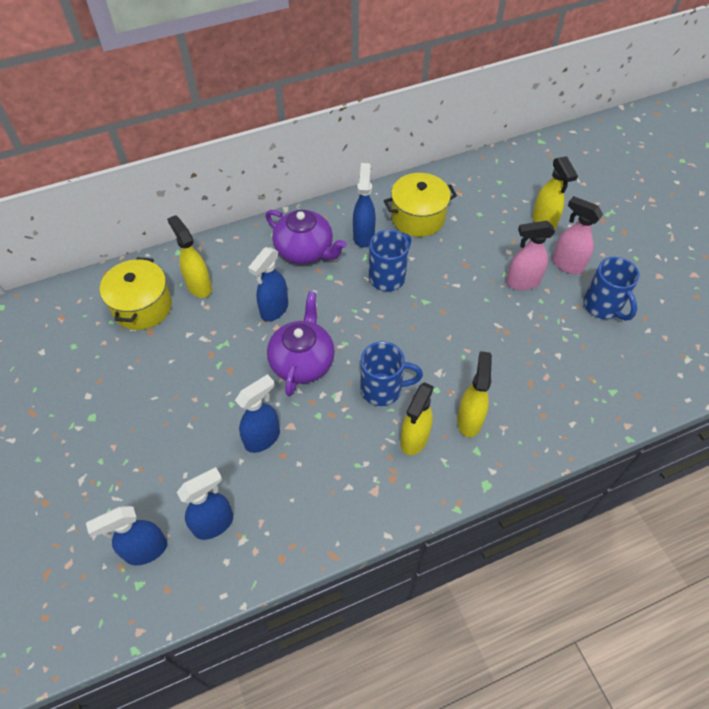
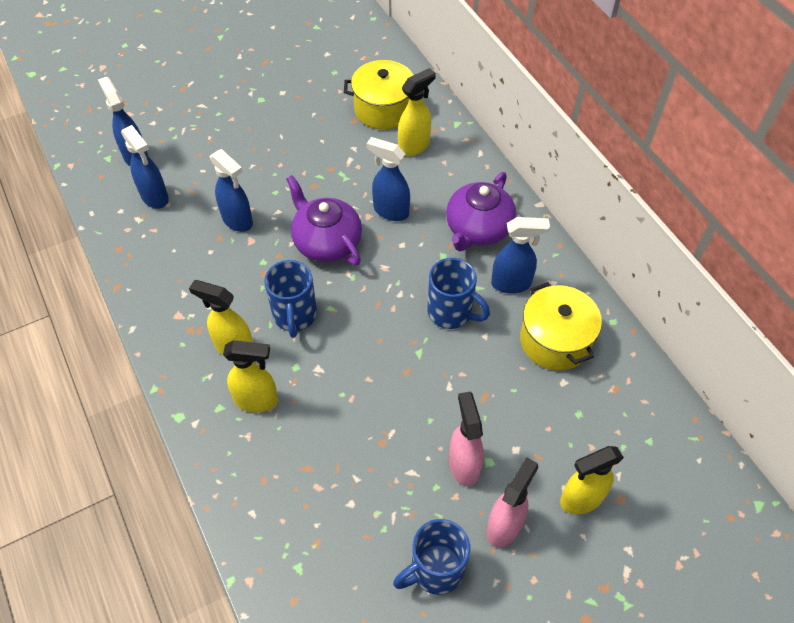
camera: 85 degrees right, 0 degrees up
purple teapot [267,291,335,397] -> purple teapot turned 135 degrees counterclockwise [286,175,362,265]

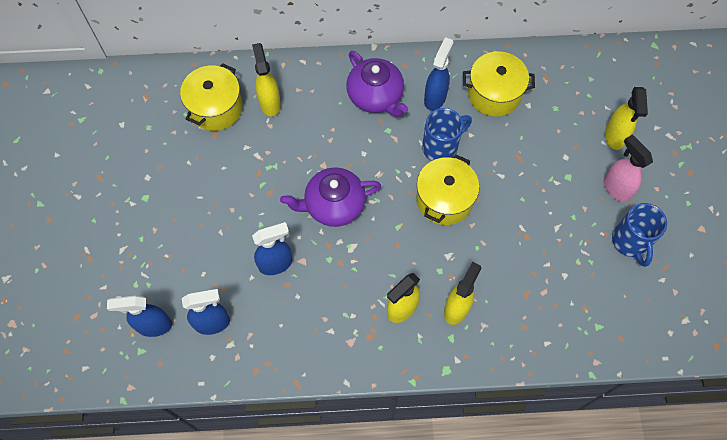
camera: 65 degrees left, 10 degrees up
blue mug [264,260,317,338] -> none
blue spray bottle [367,137,410,221] -> none
pink spray bottle [449,392,484,486] -> none
none -> yellow pot [416,154,479,225]

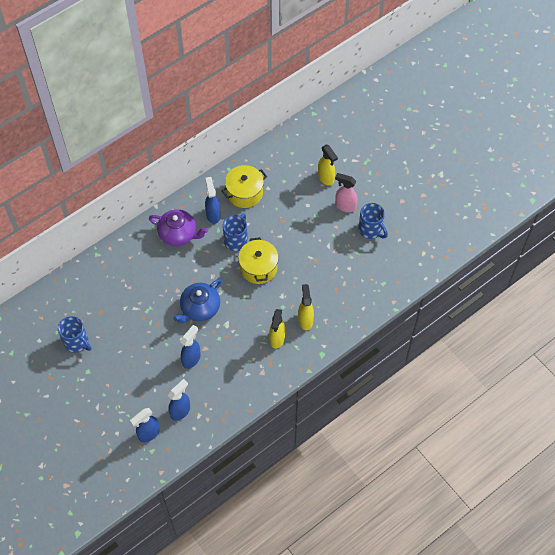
camera: 35 degrees left, 5 degrees down
yellow pot [180,63,243,131] -> none
yellow spray bottle [252,43,281,116] -> none
purple teapot [280,167,381,227] -> blue teapot [173,279,222,323]
none -> blue mug [58,316,91,353]

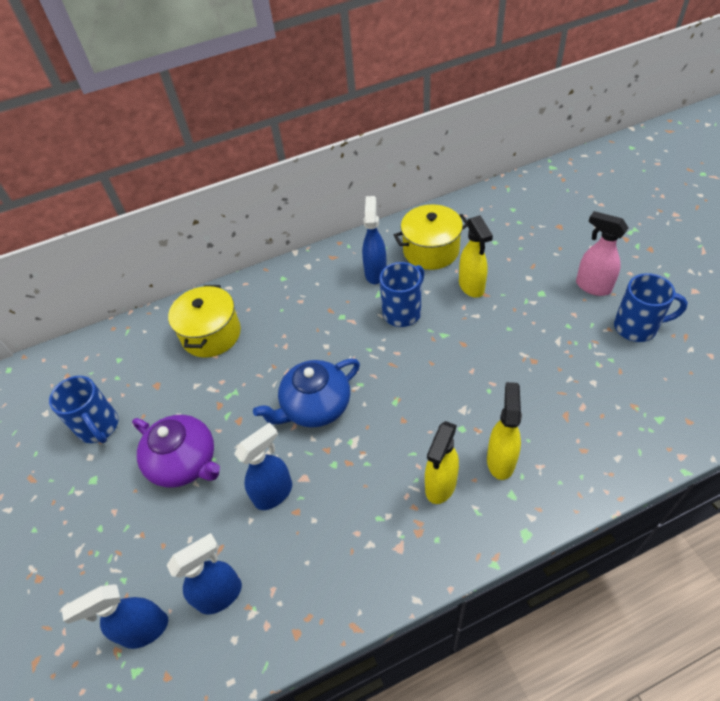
camera: 20 degrees right, 10 degrees down
purple teapot [149,209,208,246] -> purple teapot moved to [132,415,220,488]
yellow pot [238,237,279,284] -> yellow pot moved to [168,285,241,358]
yellow spray bottle [318,145,338,186] -> yellow spray bottle moved to [459,215,493,298]
blue mug [359,203,388,239] -> blue mug turned 60 degrees counterclockwise [614,273,688,342]

